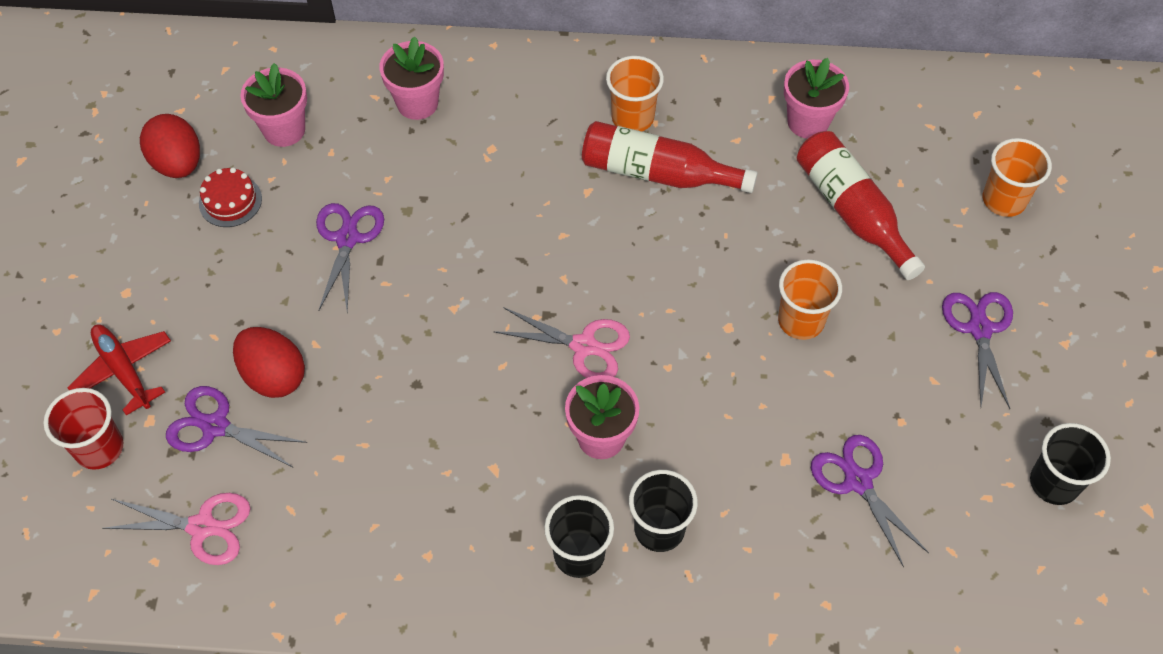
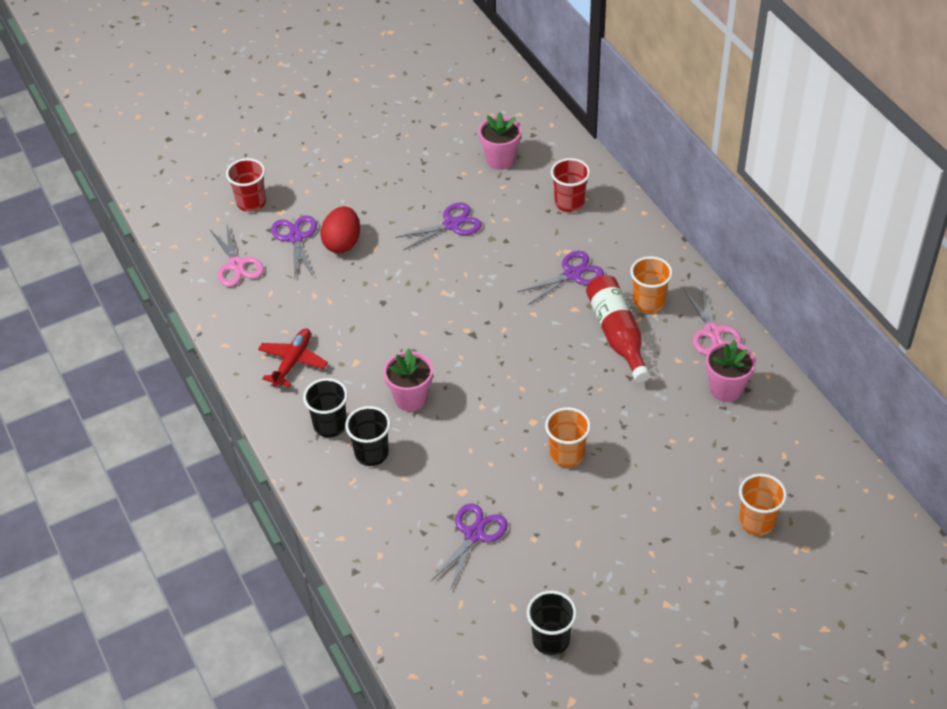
camera: 60 degrees right, 10 degrees down
red plane [67,324,171,416] -> red plane moved to [258,328,328,387]
red egg [140,114,200,178] -> none
red cake [199,167,262,227] -> none
pink flower pot [379,36,444,120] -> red cup [551,158,590,212]
pink scissors [493,307,630,378] -> pink scissors moved to [683,286,742,355]
red bottle [797,131,925,280] -> none
purple scissors [942,292,1013,409] -> purple scissors moved to [518,251,604,305]

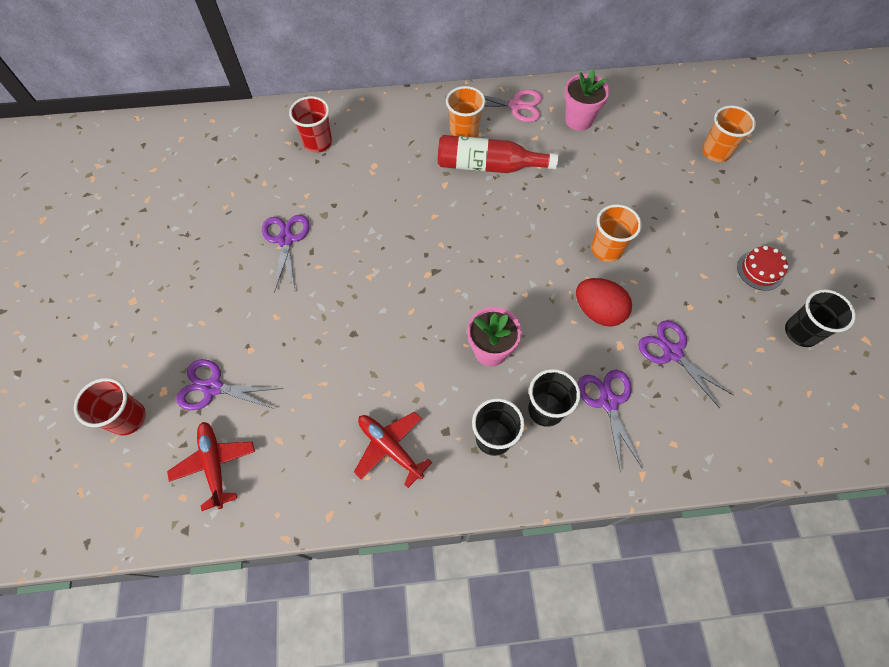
camera: 70 degrees left, 15 degrees up
pink scissors [210,225,264,287] -> red plane [167,422,255,511]
red egg [320,206,360,253] -> red egg moved to [576,278,632,327]
pink flower pot [478,112,522,170] -> none
purple scissors [518,251,604,305] -> purple scissors moved to [578,370,642,473]
none -> red cake [737,246,788,291]

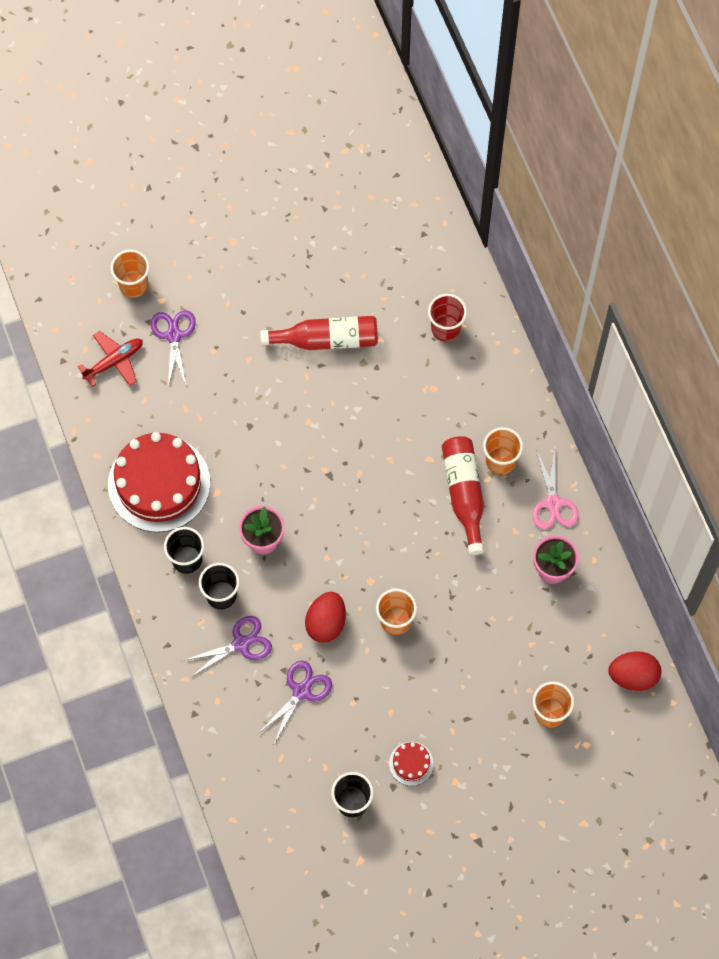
camera: 75 degrees right, 5 degrees up
red cup [74,378,146,435] -> orange cup [111,250,149,298]
purple scissors [262,215,310,293] -> red bottle [260,316,378,350]
red plane [354,411,432,488] -> red cake [108,432,210,532]
none -> red egg [609,651,661,691]

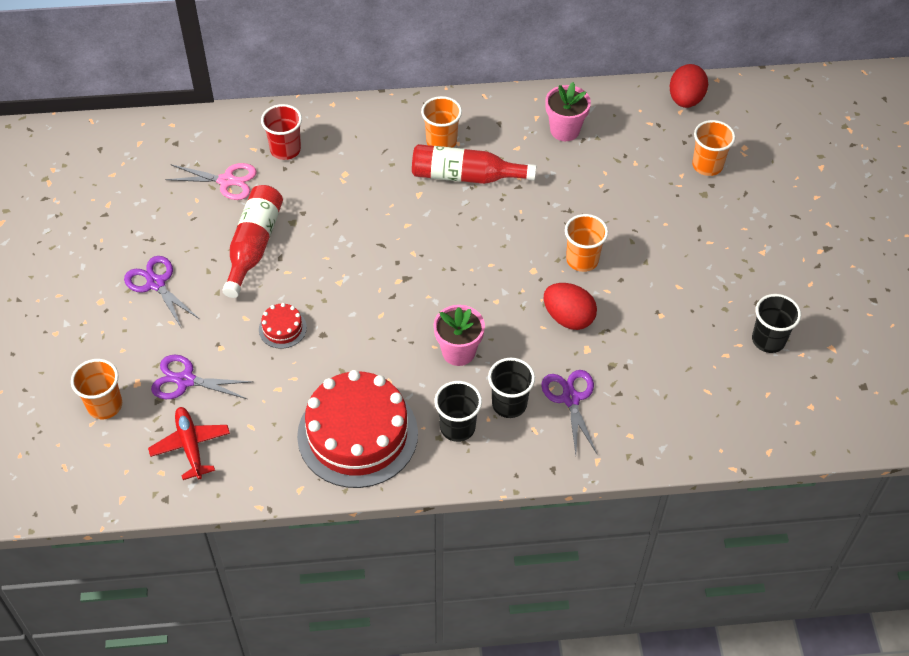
camera: 75 degrees left, 15 degrees down
purple scissors [259,660,332,744] -> purple scissors moved to [124,256,198,329]
red cake [389,742,434,786] -> red cake moved to [259,303,307,349]
pink scissors [532,448,579,529] -> pink scissors moved to [165,163,257,200]

